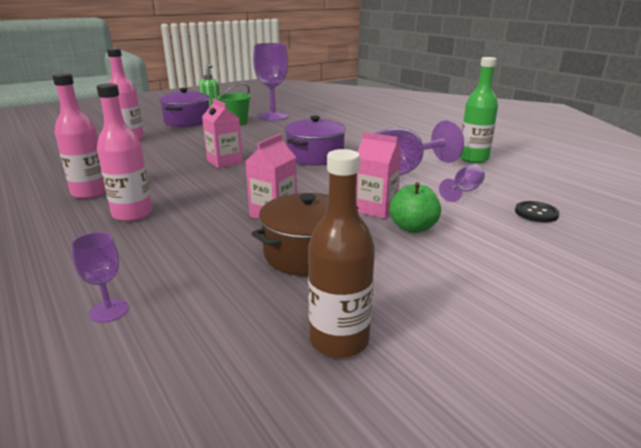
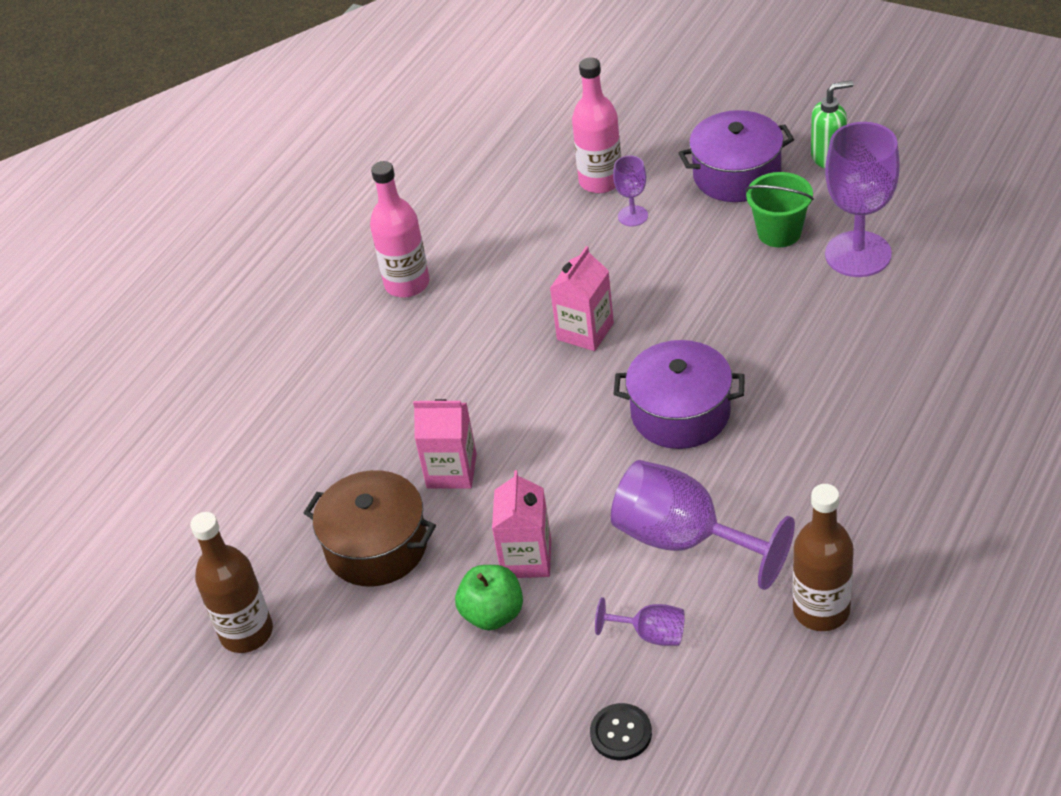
camera: 70 degrees right, 20 degrees up
purple goblet [71,232,129,323] -> purple goblet moved to [613,156,648,226]
pink bottle [96,83,152,222] -> none
green bottle [460,57,498,163] -> brown bottle [793,484,854,631]

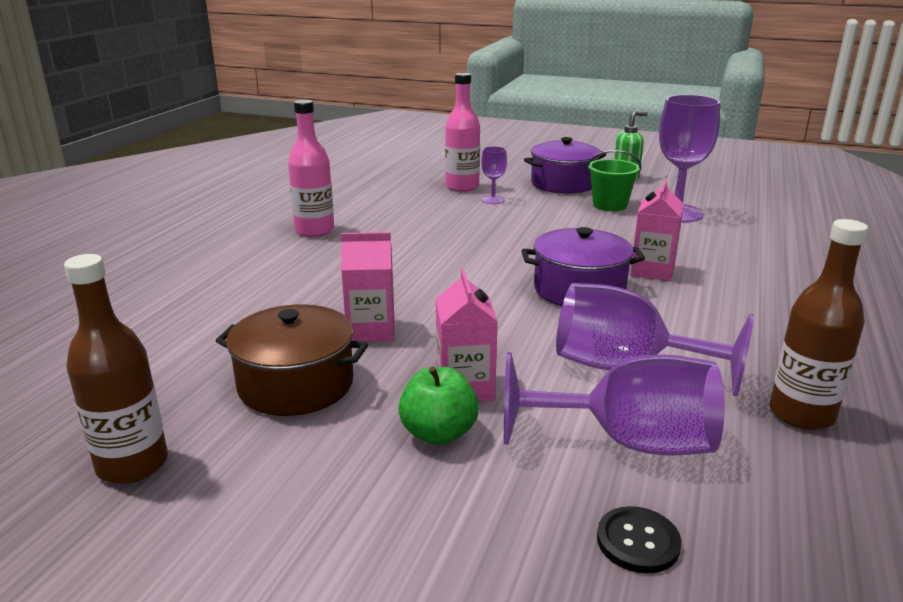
camera: 15 degrees left, 20 degrees down
pink carton [550,246,614,351] -> pink carton moved to [630,179,684,281]
purple goblet [595,597,685,646] -> purple goblet [504,352,725,456], size x2.07

